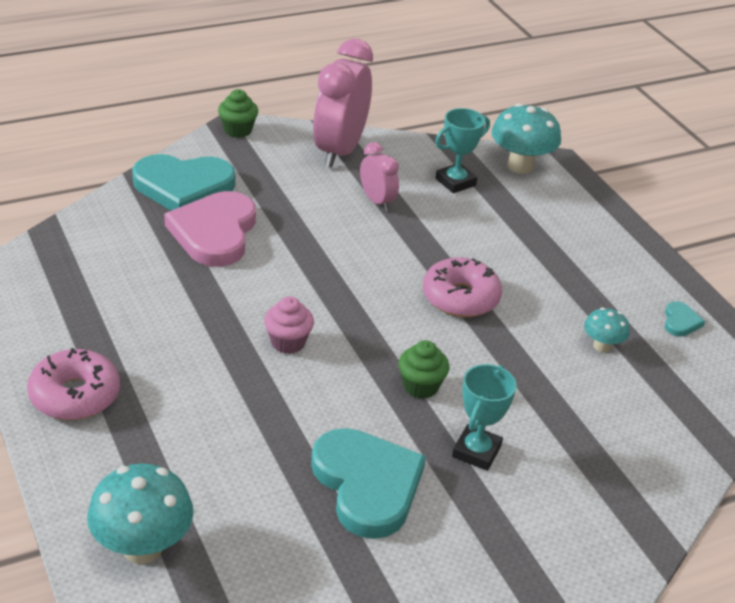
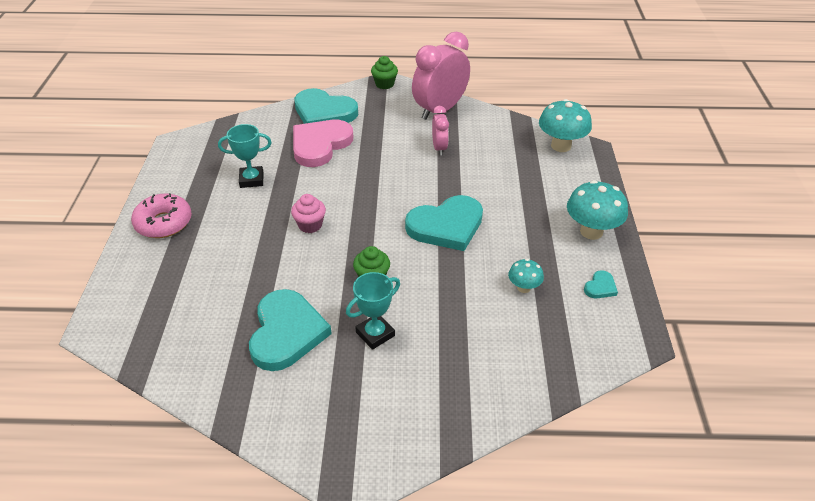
camera: 30 degrees right, 5 degrees up
turquoise mushroom [87,464,194,564] -> turquoise mushroom moved to [567,180,628,240]
pink donut [423,257,502,317] -> turquoise heart [405,195,483,251]
turquoise trophy [435,108,490,193] -> turquoise trophy moved to [218,124,272,188]

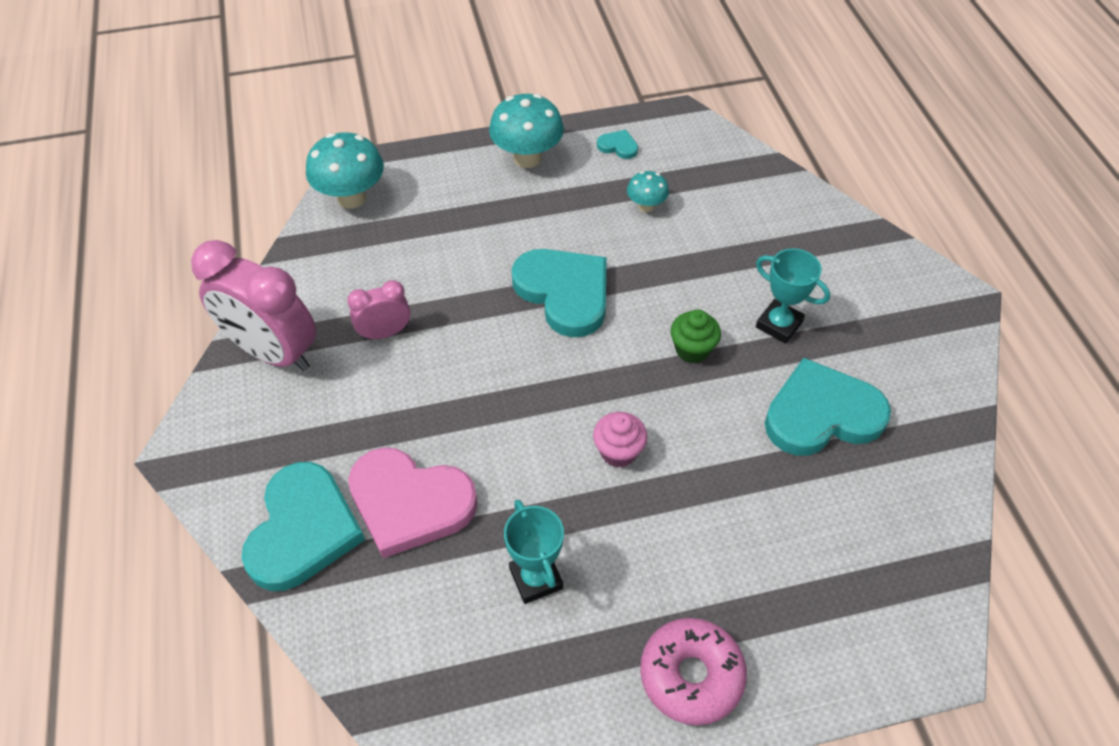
camera: 105 degrees left, 10 degrees up
green cupcake [371,56,398,89] -> none

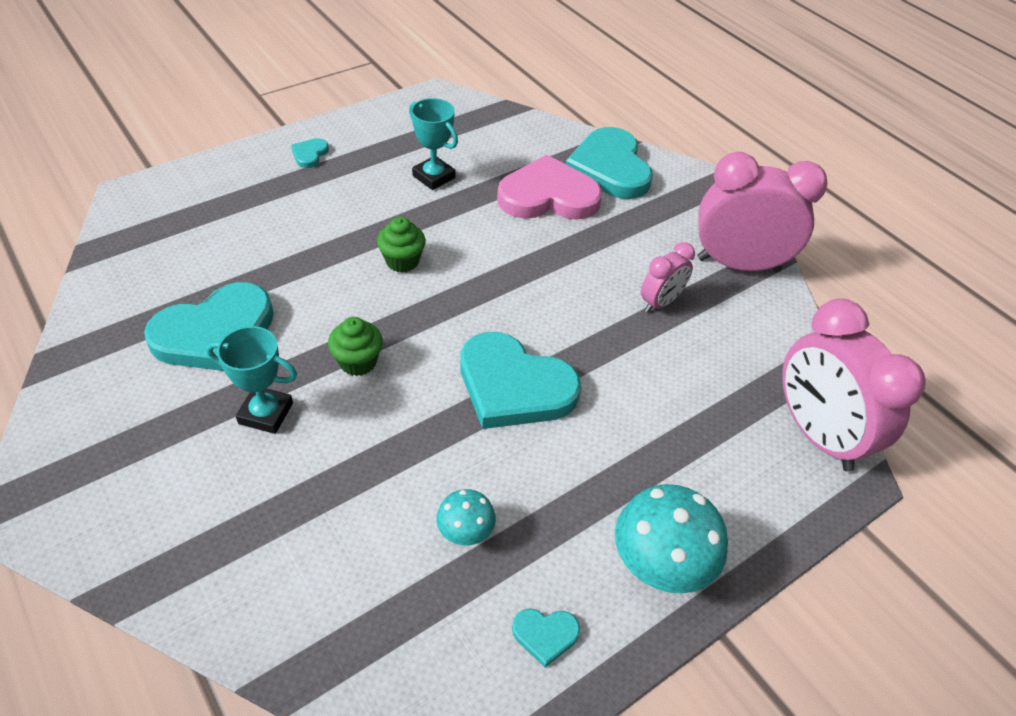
camera: 155 degrees right, 5 degrees down
turquoise mushroom [306,132,384,209] -> pink clock [782,299,926,472]
pink cupcake [593,412,648,467] -> green cupcake [377,217,426,273]
pink donut [640,618,747,725] -> turquoise heart [291,138,329,168]

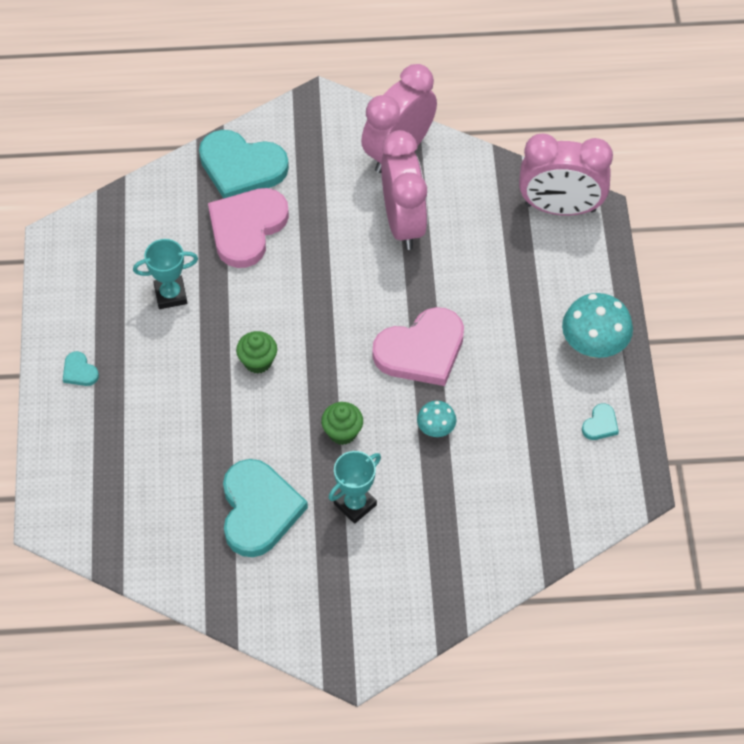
camera: 55 degrees left, 10 degrees up
turquoise mushroom [436,489,496,545] -> turquoise mushroom moved to [417,401,457,437]
turquoise heart [460,332,581,429] -> pink heart [373,307,464,386]
pink clock [641,242,695,312] -> pink clock [381,130,428,250], size x1.94

